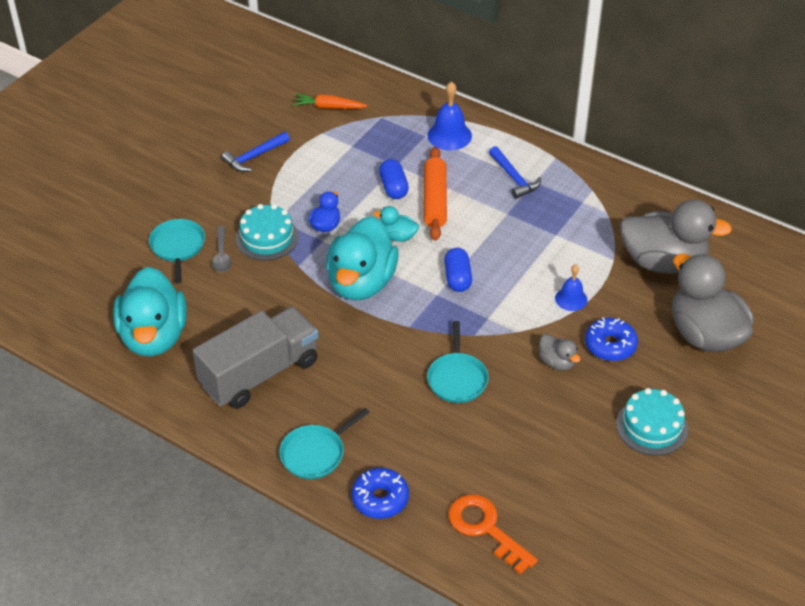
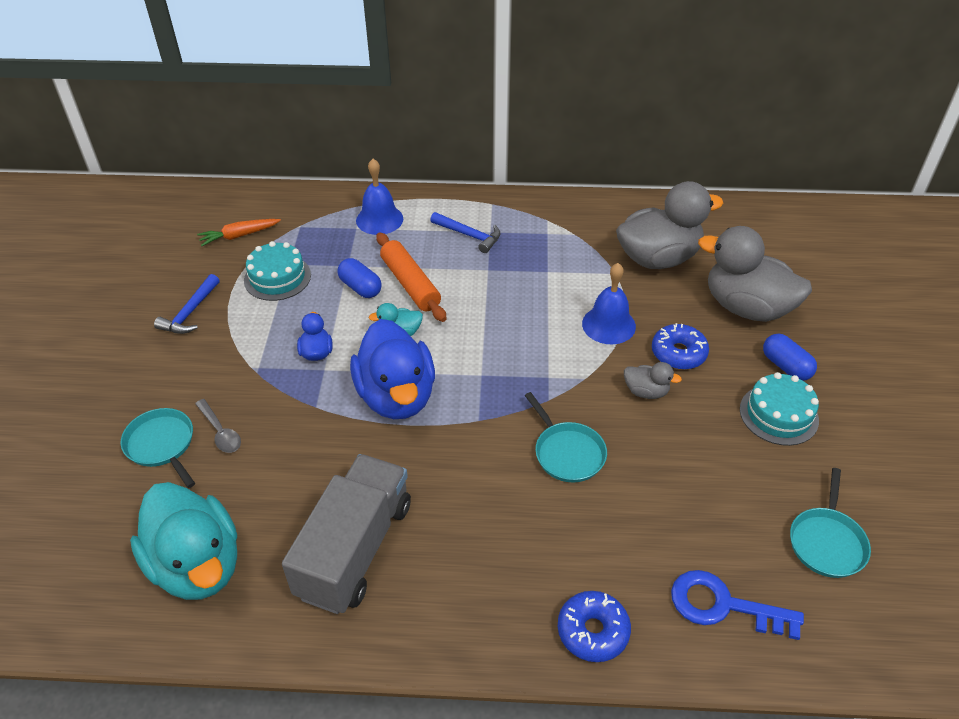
camera: 30 degrees left, 0 degrees up
turquoise cake [236,204,299,261] -> turquoise cake moved to [244,241,311,301]
turquoise pan [279,408,370,479] -> turquoise pan moved to [790,468,871,578]
turquoise duck [326,216,399,300] -> blue duck [350,319,435,419]
blue capsule [444,248,472,292] -> blue capsule moved to [763,334,817,381]
orange key [448,494,538,574] -> blue key [671,570,804,640]
blue bell [555,265,587,311] -> blue bell [582,263,636,344], size x1.54

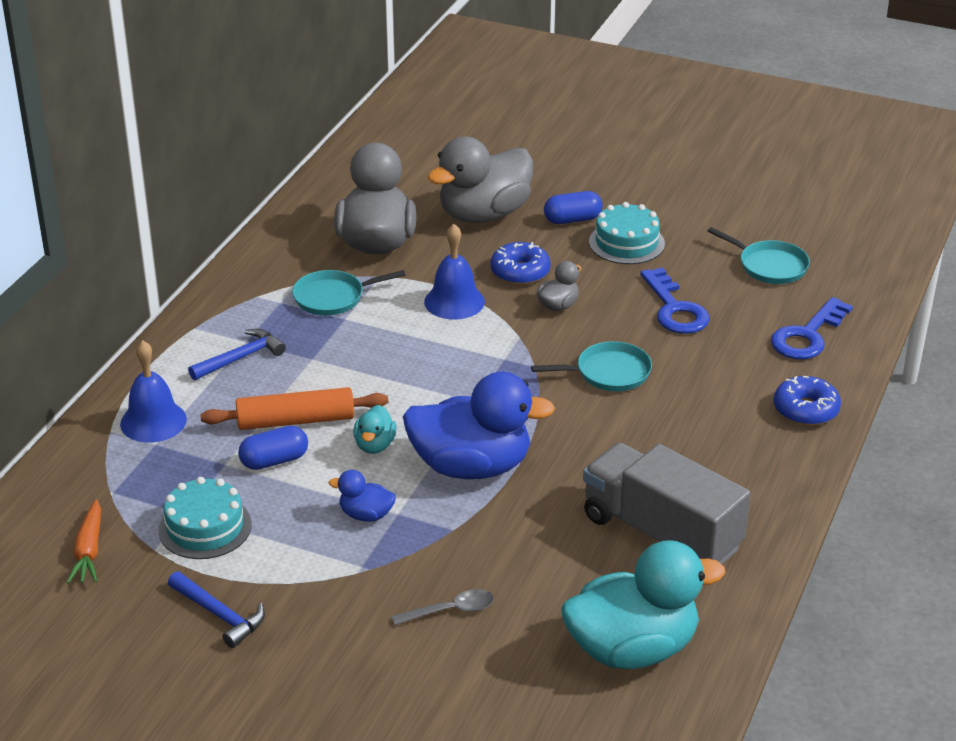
camera: 70 degrees left, 10 degrees down
turquoise pan [120,408,195,488] -> turquoise pan moved to [292,270,406,316]
none -> blue key [640,267,710,334]

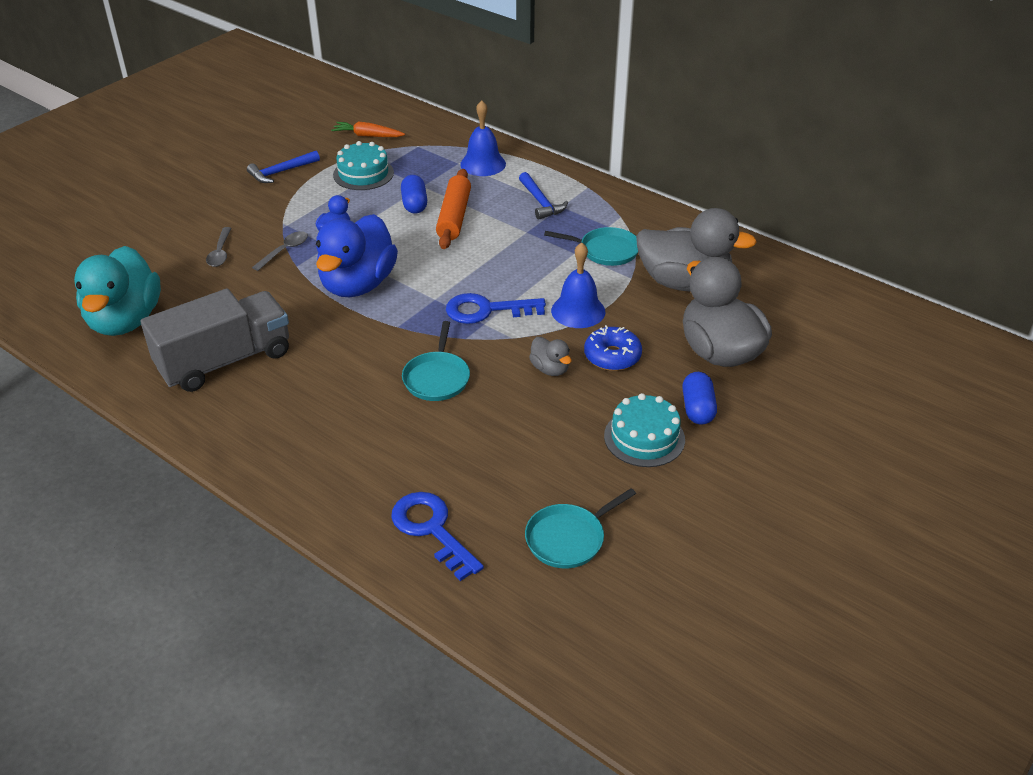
camera: 105 degrees right, 5 degrees up
turquoise pan [292,270,406,316] -> turquoise pan turned 105 degrees clockwise [544,227,638,266]
turquoise duck [353,405,397,454] -> none
blue key [640,267,710,334] -> blue key moved to [446,293,546,324]
blue donut [774,376,841,426] -> none
none -> grey spoon [252,231,308,271]

